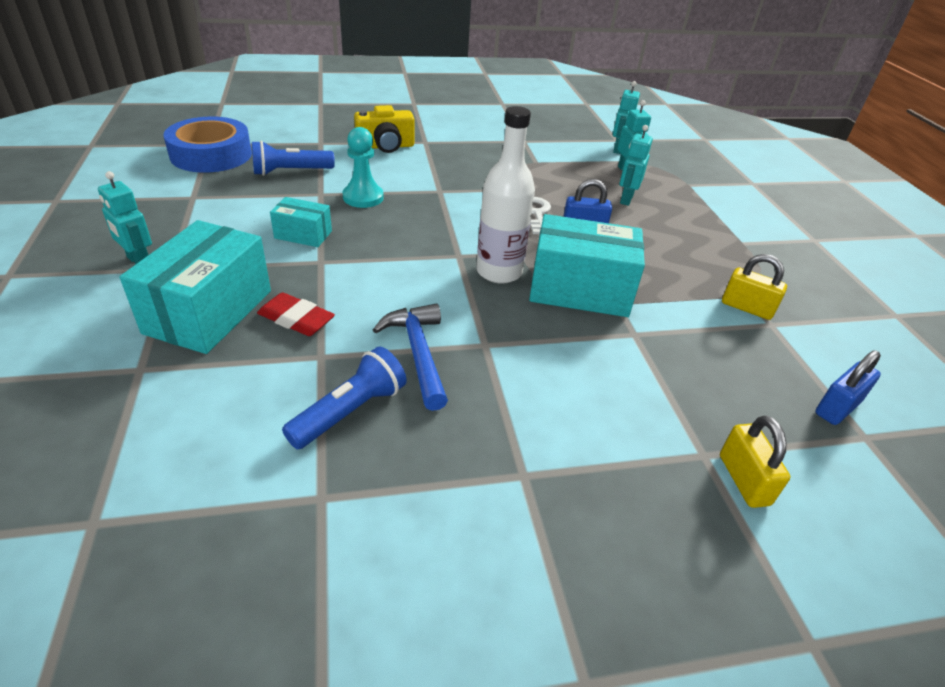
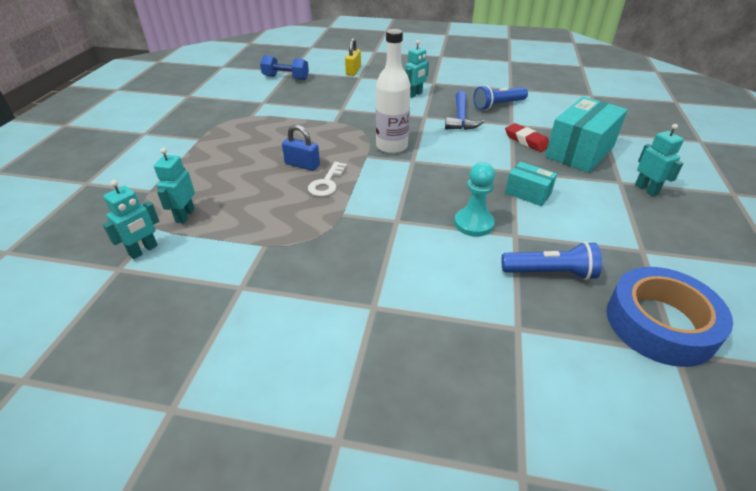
camera: 155 degrees left, 0 degrees up
yellow camera [354,105,415,153] -> none
turquoise box [529,214,645,317] -> none
turquoise robot [619,125,653,206] -> turquoise robot moved to [405,40,429,98]
yellow padlock [722,254,787,320] -> none
blue padlock [815,350,881,425] -> blue dumbbell [260,55,309,80]

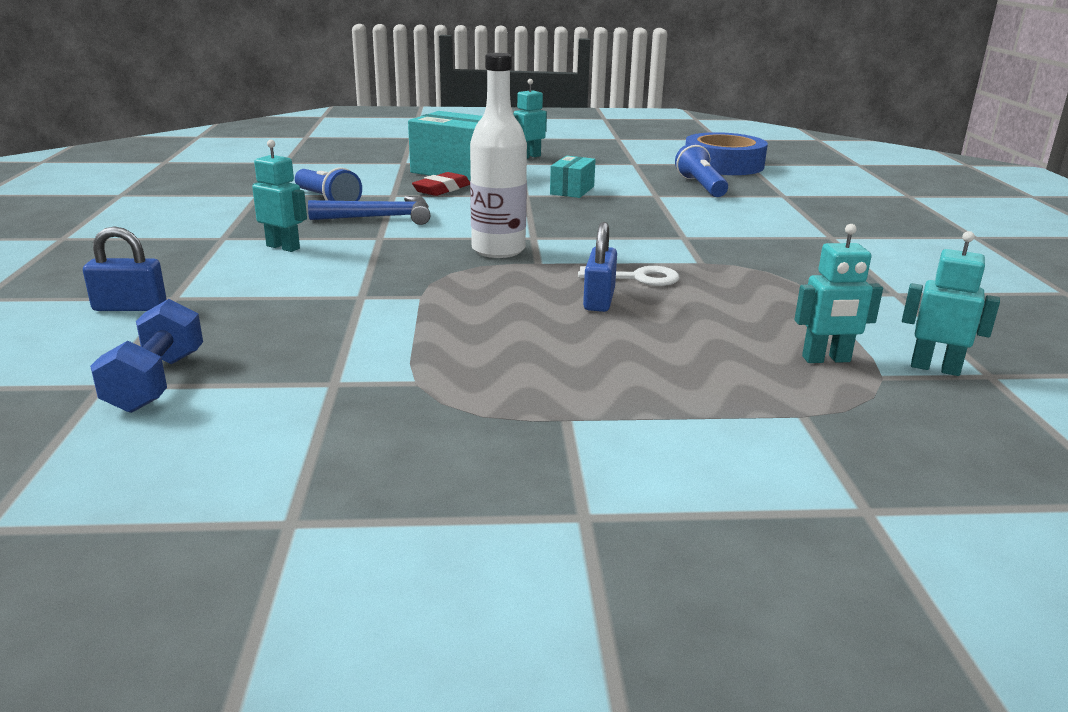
camera: 105 degrees left, 15 degrees down
yellow padlock [345,38,361,76] -> blue padlock [83,226,166,311]
turquoise pawn [454,162,495,237] -> none

